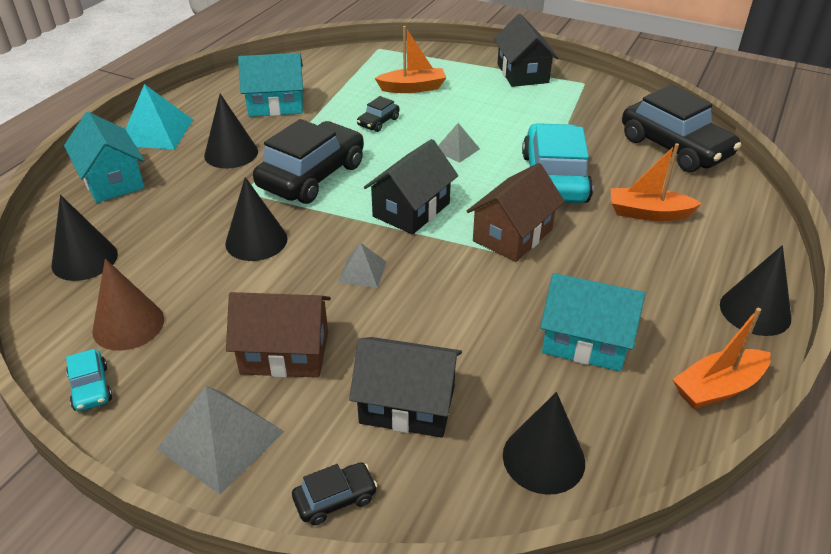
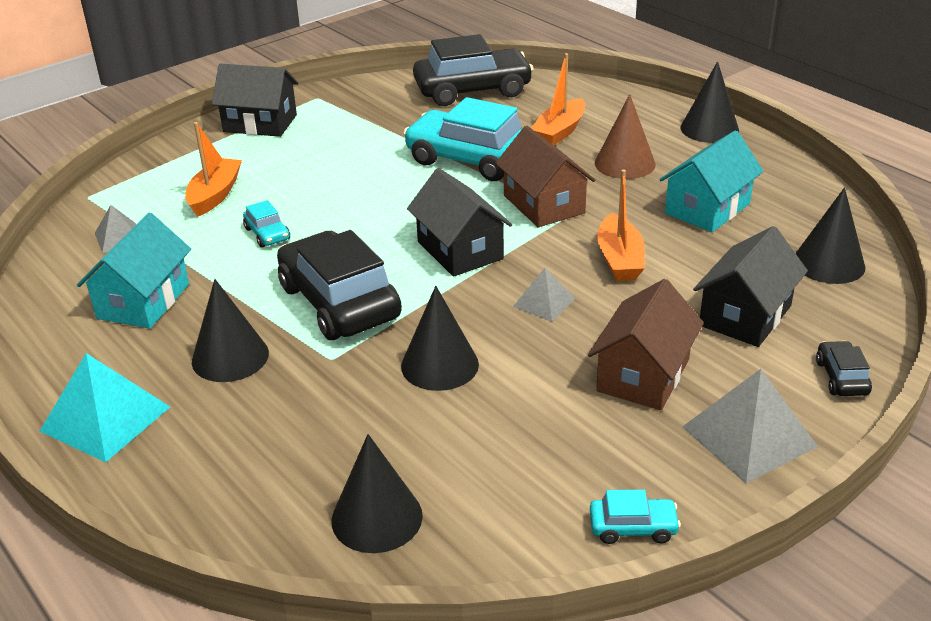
camera: 65 degrees left, 5 degrees down
turquoise house [64,112,145,203] -> none
brown cone [92,259,164,351] -> brown cone moved to [595,94,656,179]
black car [357,96,400,132] -> turquoise car [243,200,290,247]
grey pyramid [438,123,480,163] -> grey pyramid moved to [95,205,136,253]
orange boat [672,308,771,409] -> orange boat moved to [597,169,645,281]

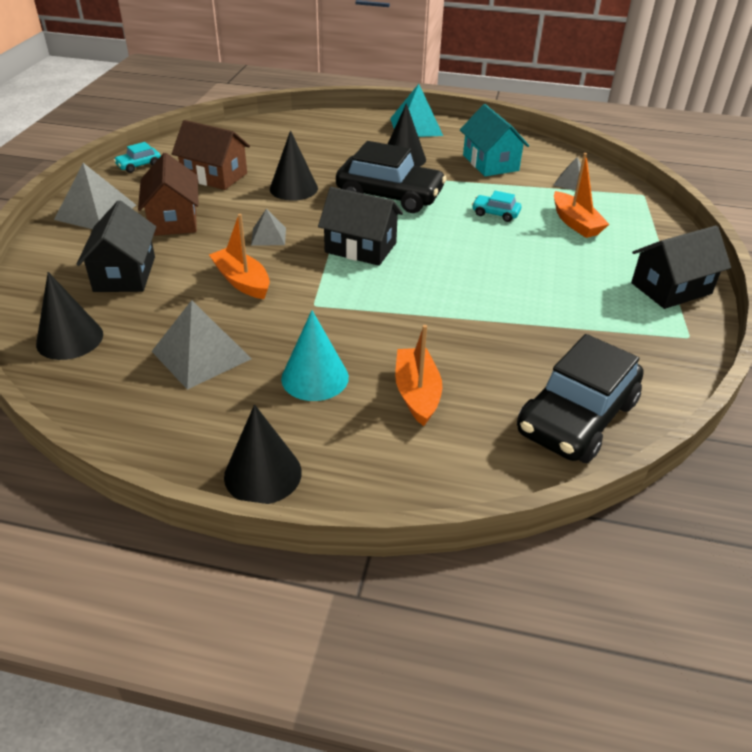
camera: 140 degrees right, 5 degrees up
black cone [332,434,423,553] -> none
turquoise car [403,97,523,181] -> none
brown house [495,126,595,227] -> brown house moved to [172,120,250,190]
brown cone [595,94,656,179] -> turquoise cone [281,310,349,401]
turquoise house [660,130,764,232] -> grey pyramid [151,300,252,390]
black car [816,341,872,396] -> none

